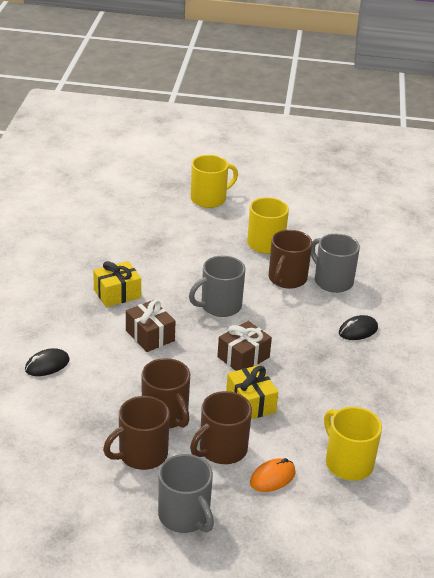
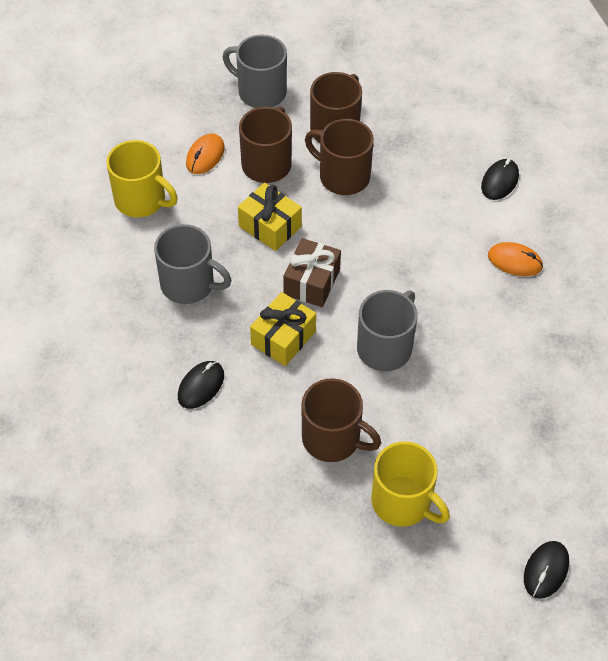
camera: 155 degrees right, 20 degrees up
yellow gift [93,261,141,307] -> yellow gift moved to [250,292,316,366]
brown gift [126,300,176,352] -> none
yellow mug [191,155,238,208] -> black mouse [524,541,569,599]
brown mug [268,230,312,289] -> brown mug turned 120 degrees clockwise [302,378,381,462]
grey mug [311,234,360,293] -> grey mug moved to [154,224,232,304]
none -> orange mouse [488,242,543,276]

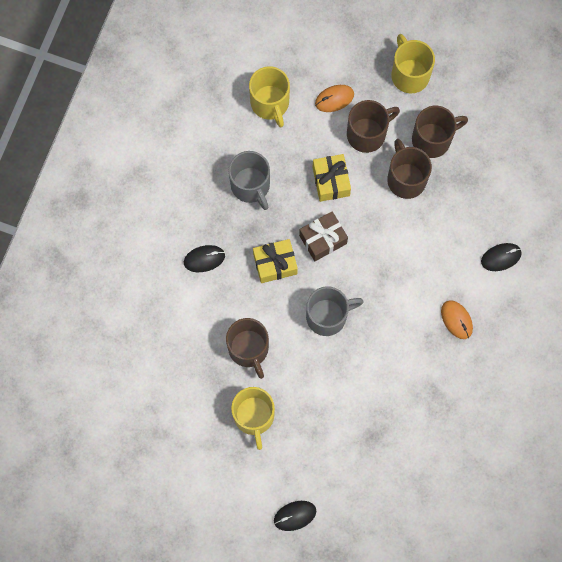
camera: 40 degrees right, 20 degrees up
grey mug [223,35,287,108] -> yellow mug [391,34,435,93]

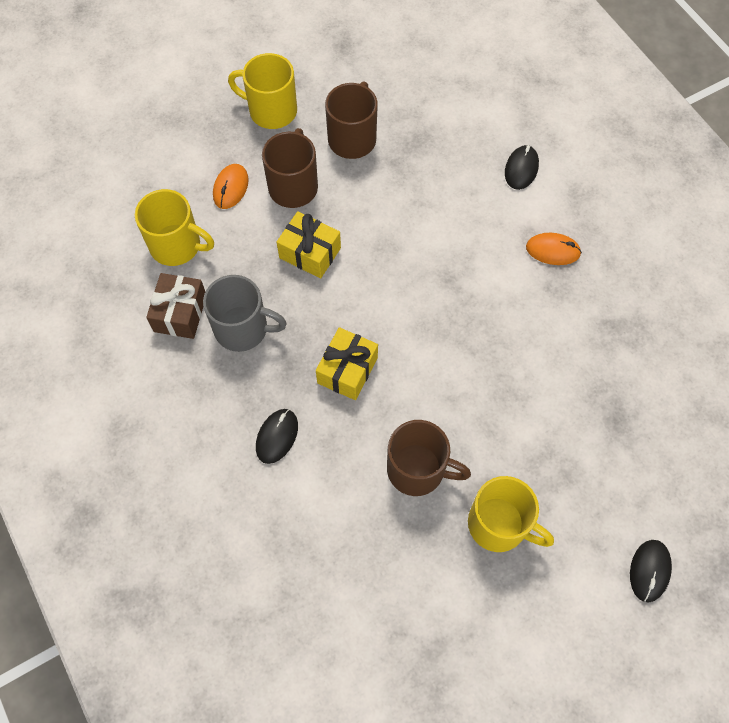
camera: 50 degrees left, 10 degrees down
brown gift [299,211,348,261] -> brown gift moved to [146,273,205,339]
grey mug [306,286,364,336] -> none
brown mug [387,139,432,199] -> none

